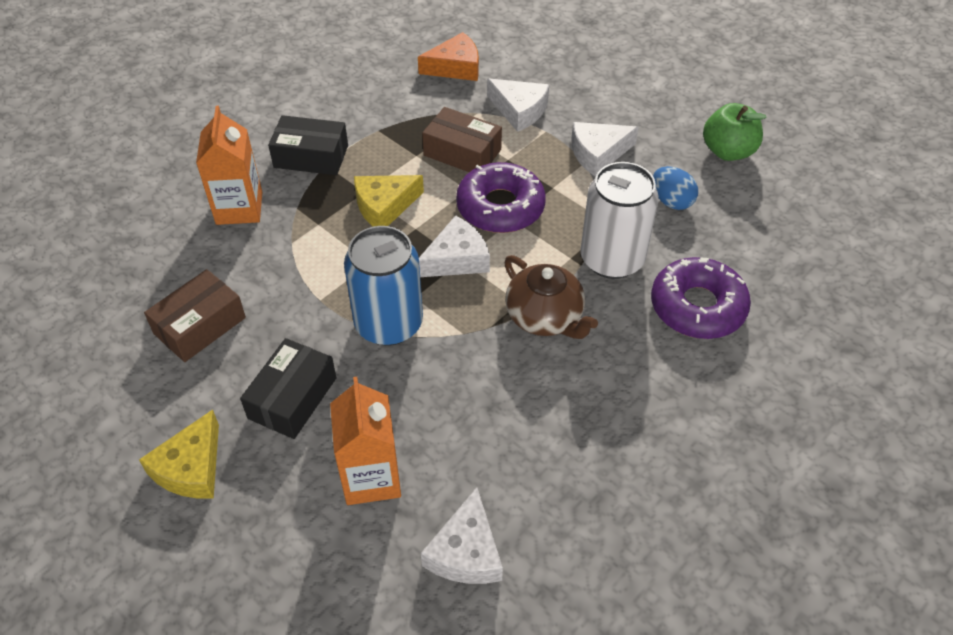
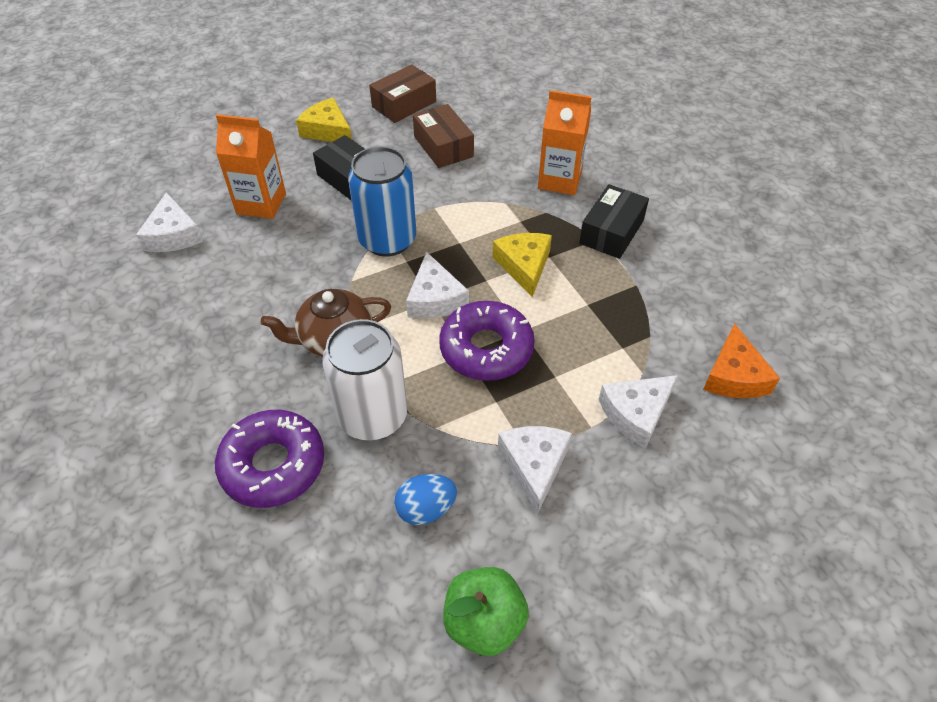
camera: 110 degrees right, 0 degrees up
white cheese [421,487,503,584] -> white cheese turned 135 degrees counterclockwise [136,192,203,252]
brown box [422,107,502,172] -> brown box moved to [369,64,436,123]

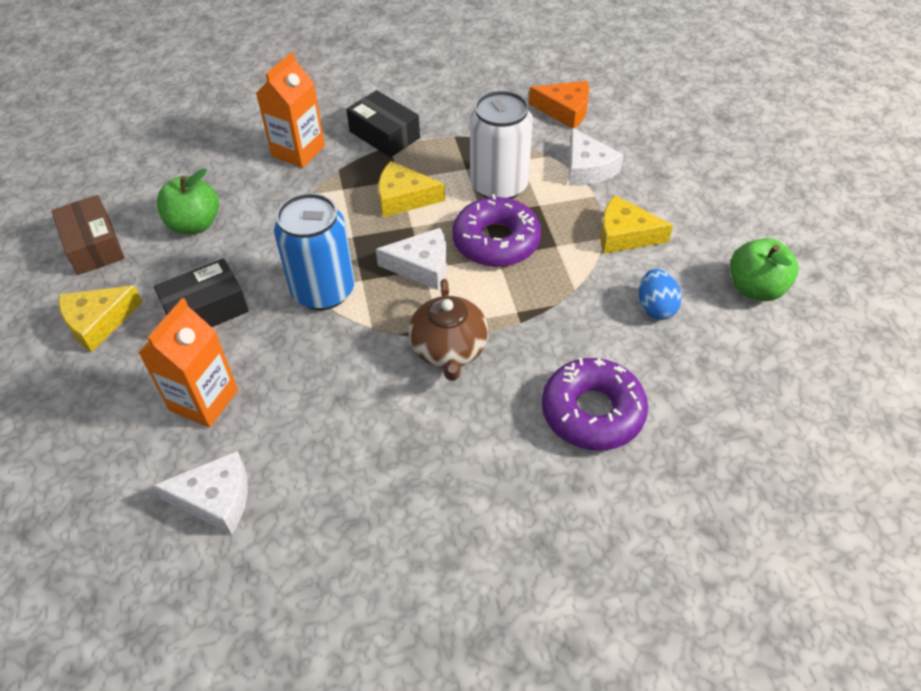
camera: 75 degrees left, 0 degrees up
white can [322,319,408,440] -> white can moved to [470,90,533,199]
brown box [413,104,474,168] -> green apple [157,168,219,234]
white cheese [498,426,572,513] -> yellow cheese [600,195,673,254]

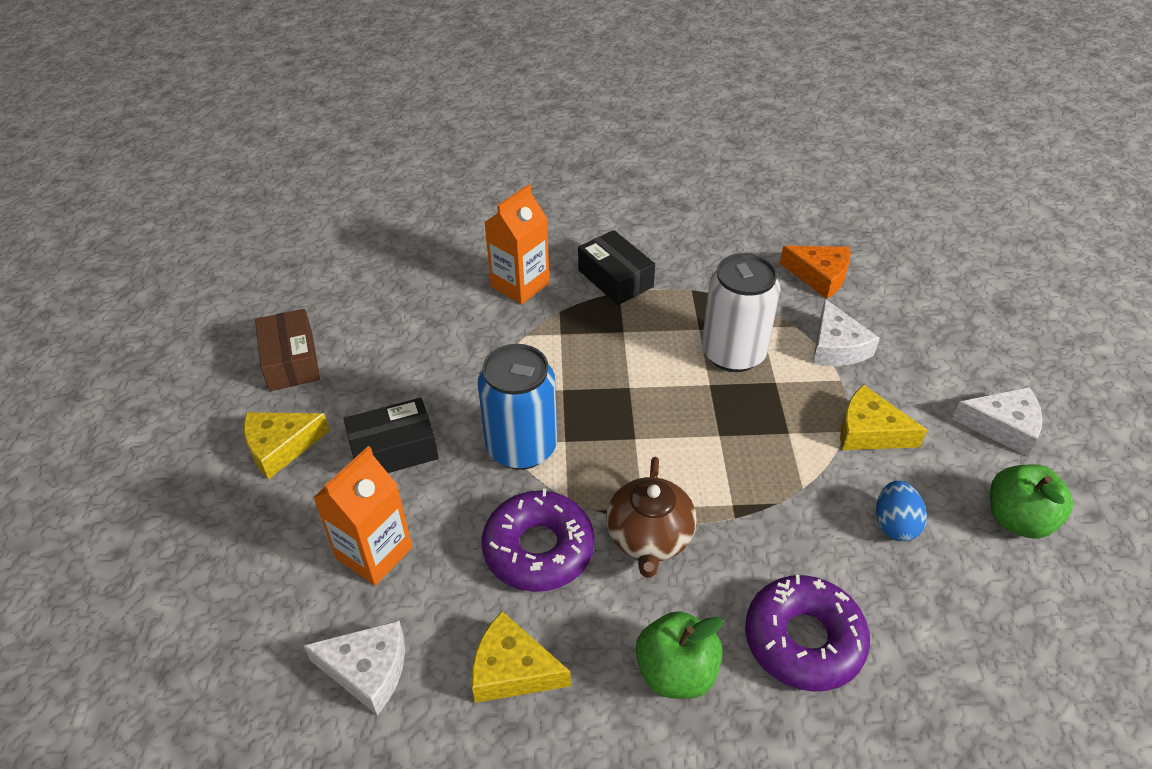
camera: 10 degrees right, 5 degrees down
green apple [157,168,219,234] -> green apple moved to [636,611,724,699]
white cheese [376,228,447,290] -> white cheese moved to [952,387,1043,457]
yellow cheese [378,161,445,217] -> yellow cheese moved to [472,611,571,703]
purple donut [452,194,541,267] -> purple donut moved to [482,489,595,592]

